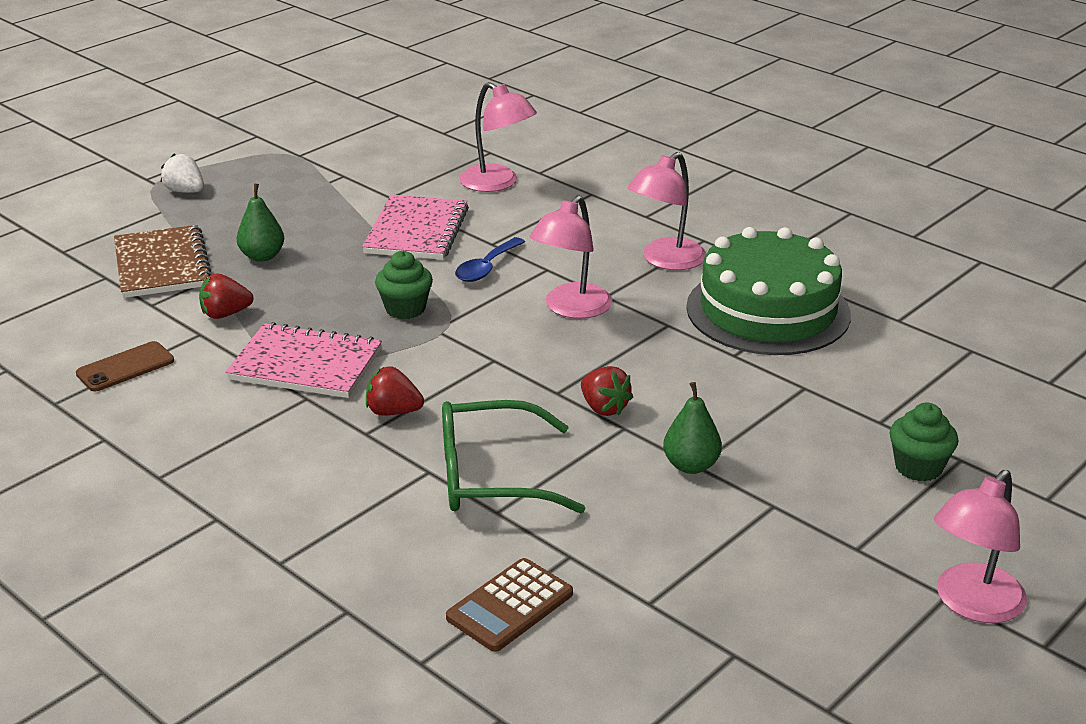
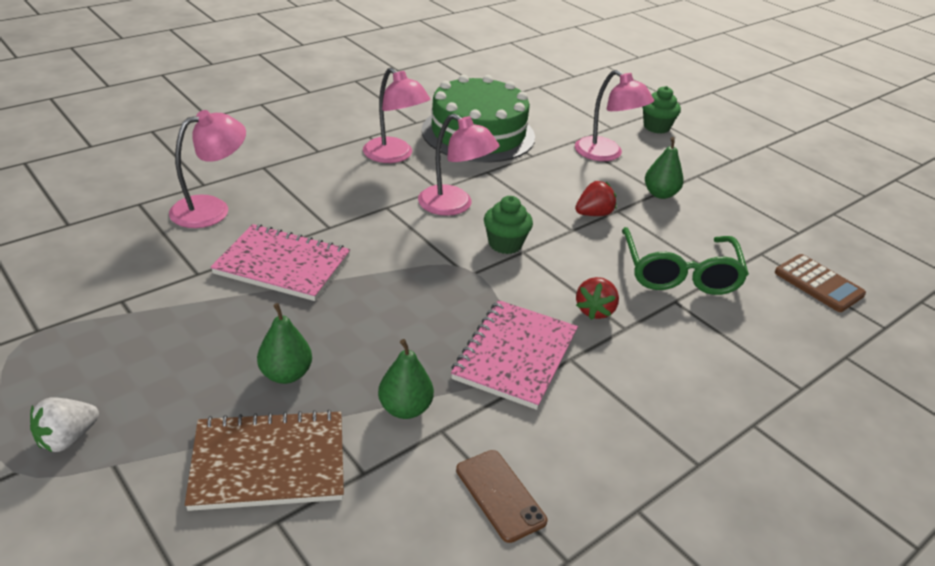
camera: 85 degrees left, 5 degrees up
red strawberry [199,273,254,319] -> green pear [378,339,434,419]
green cupcake [375,251,433,319] -> green cupcake moved to [484,196,533,254]
blue spoon [455,237,525,282] -> none
pink lamp [934,470,1027,623] -> pink lamp moved to [575,70,654,161]

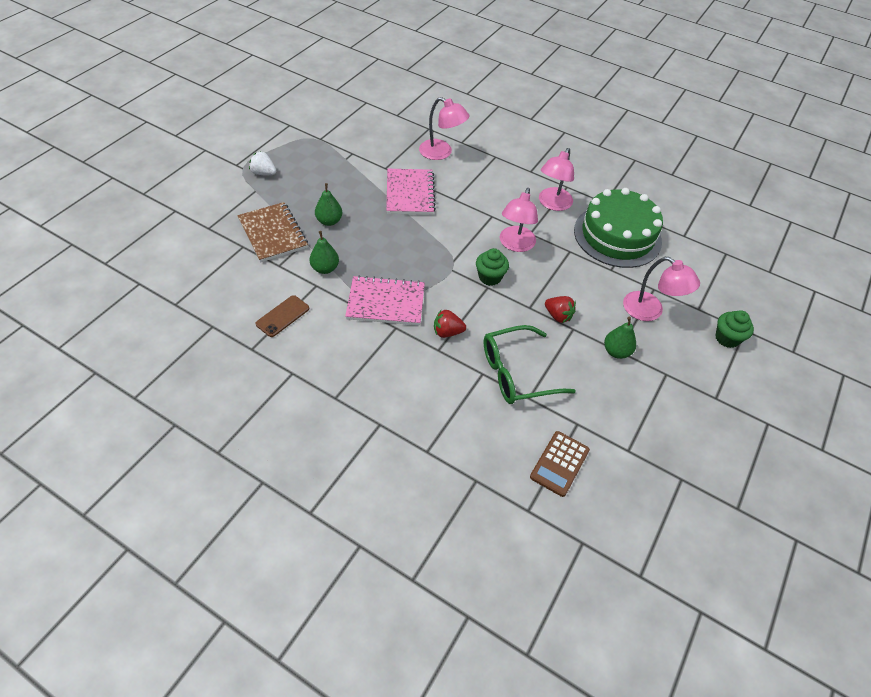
camera: 70 degrees right, 15 degrees up
pink lamp [575,70,654,161] -> pink lamp turned 75 degrees counterclockwise [623,257,700,321]

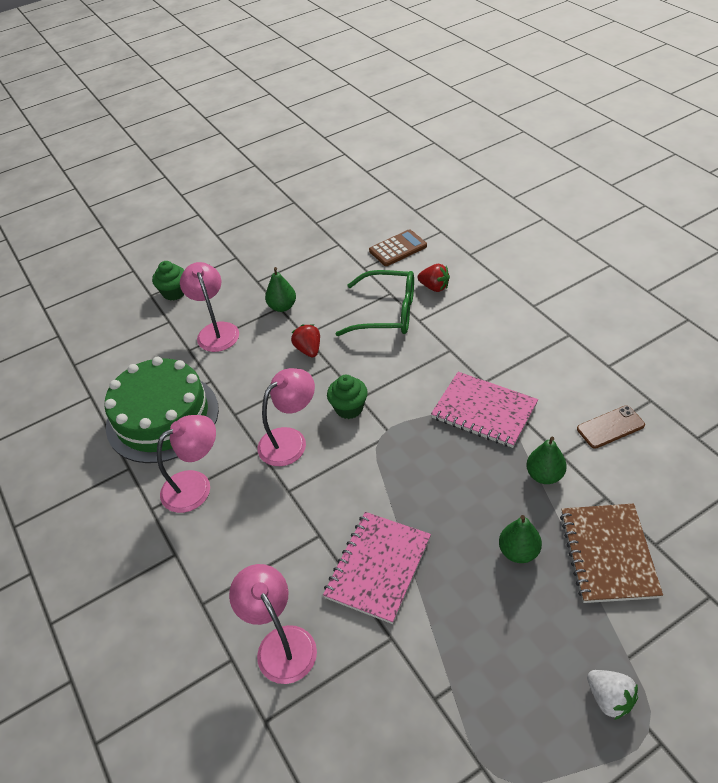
camera: 145 degrees left, 5 degrees down
red strawberry [434,310,466,338] -> red strawberry moved to [418,264,450,292]

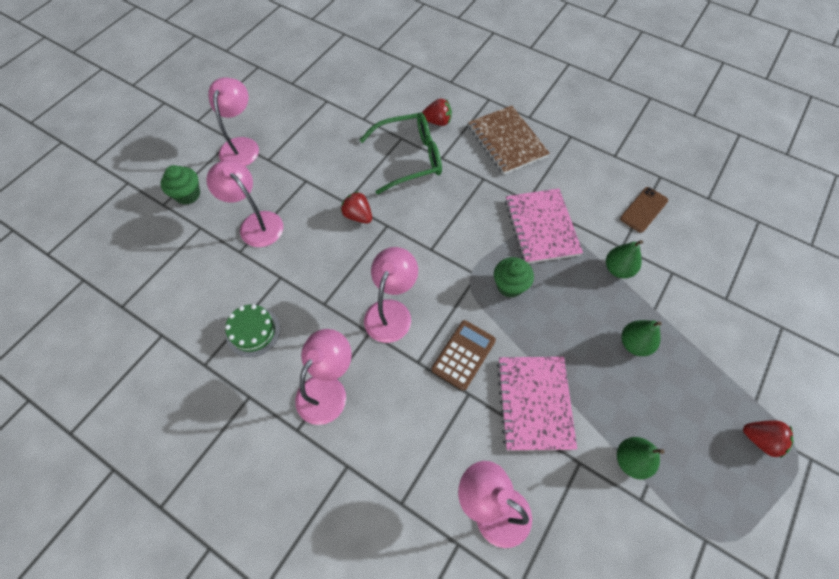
camera: 30 degrees left, 15 degrees up
green cake [104,357,219,463] -> green cake [225,304,280,357], size x0.46
green pear [265,267,296,312] -> green pear moved to [617,437,664,479]
green cupcake [327,375,368,419] -> green cupcake moved to [494,257,534,298]
brown calculator [369,229,427,266] -> brown calculator moved to [431,320,496,391]
pink notebook [431,372,538,448] -> pink notebook turned 75 degrees clockwise [505,189,583,264]
brown notebook [560,504,663,603] -> brown notebook moved to [468,106,550,174]
white strawberry [587,670,638,720] -> red strawberry [743,420,793,458]
none -> pink lamp [208,78,259,166]

